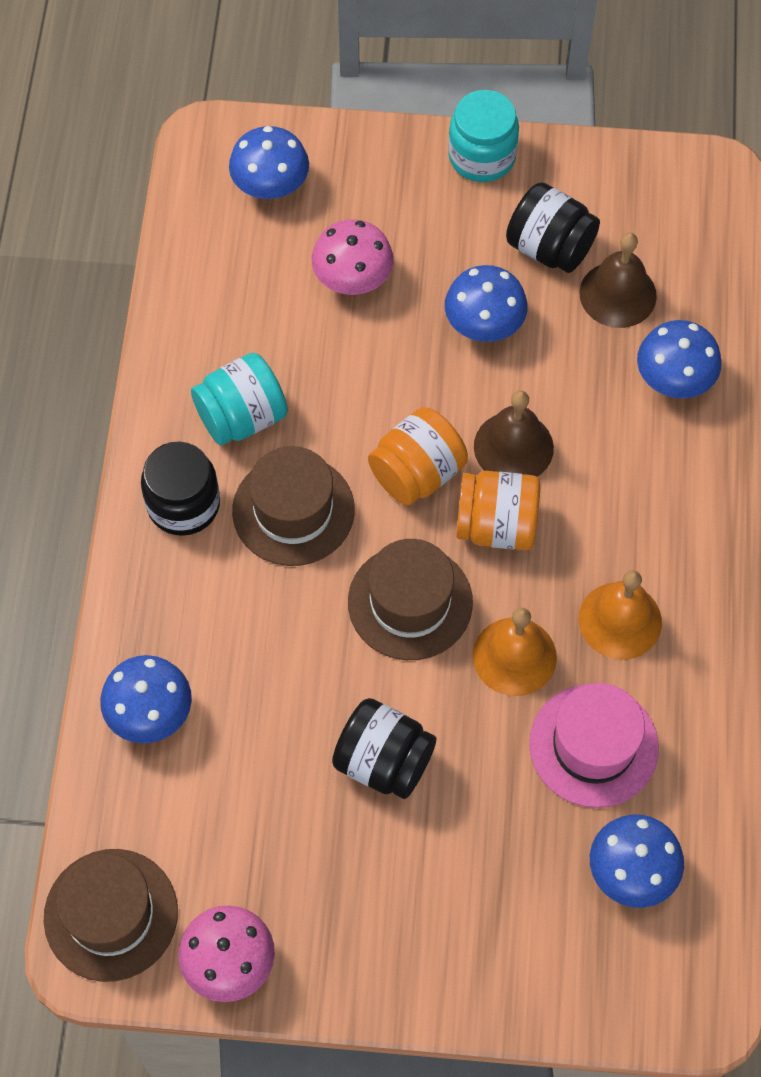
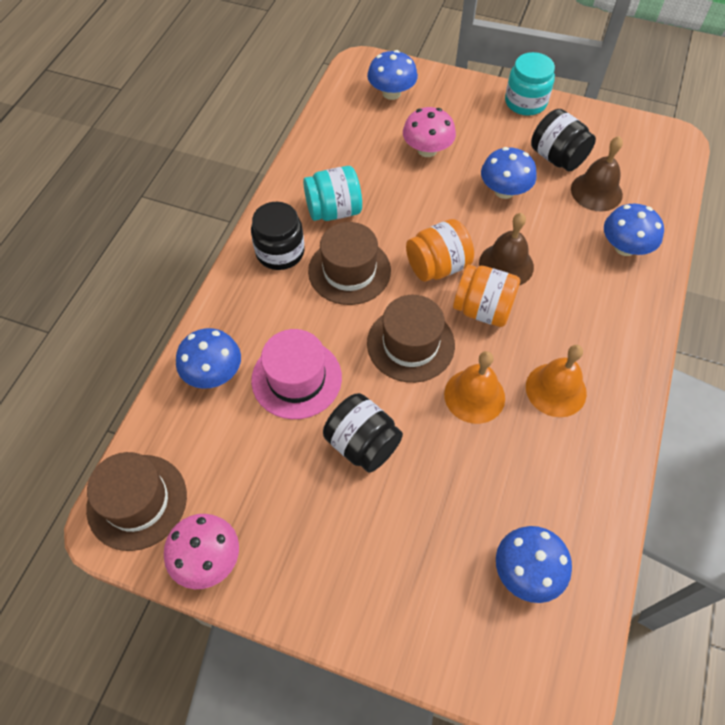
camera: 15 degrees right, 5 degrees down
pink hat [529,683,659,808] -> pink hat moved to [251,329,342,419]

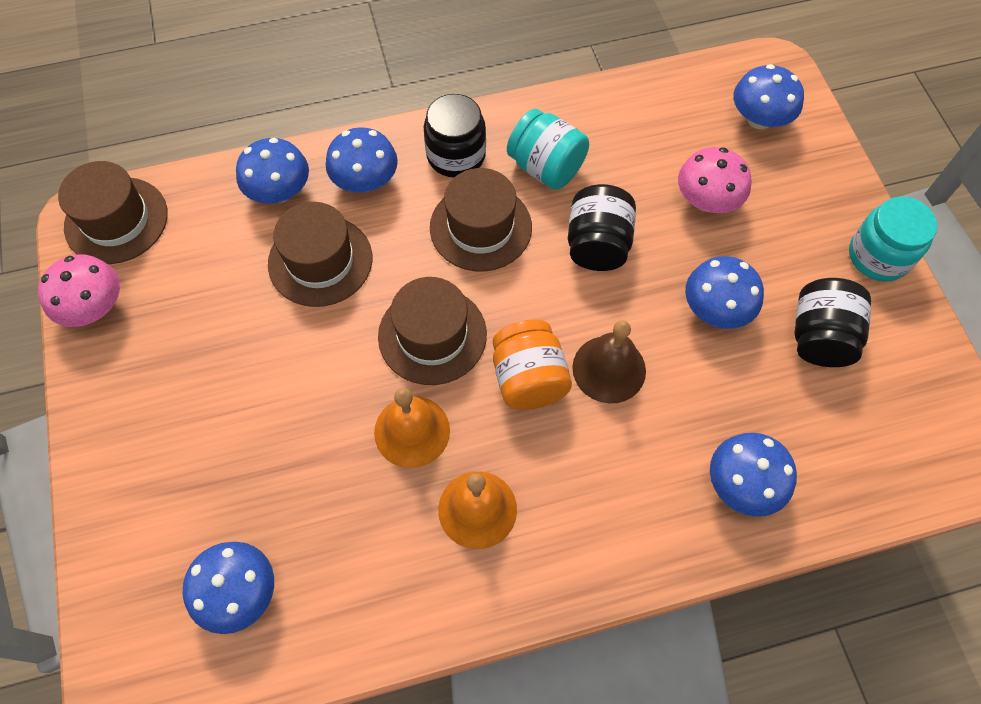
camera: 55 degrees right, 5 degrees up
pink hat [251,329,342,419] -> brown hat [268,202,372,307]
black jar [323,393,403,472] -> black jar moved to [568,184,636,271]
orange jar [406,219,474,282] -> none
brown bell [571,136,623,211] -> none
none -> blue mushroom [326,127,398,193]

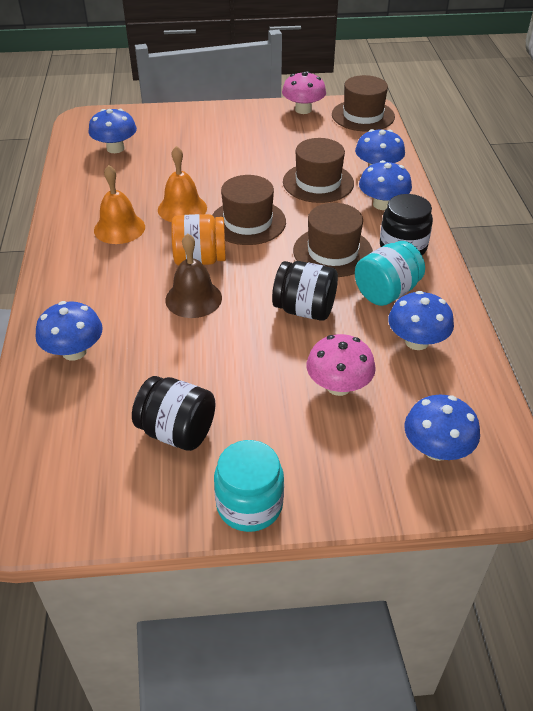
camera: 100 degrees right, 20 degrees down
blue mushroom [685,256,764,329] -> blue mushroom moved to [388,291,454,350]

